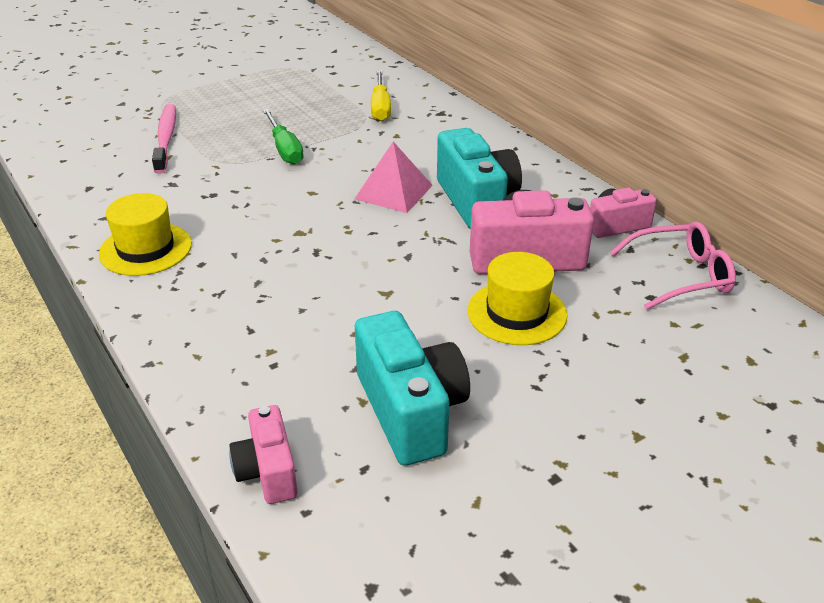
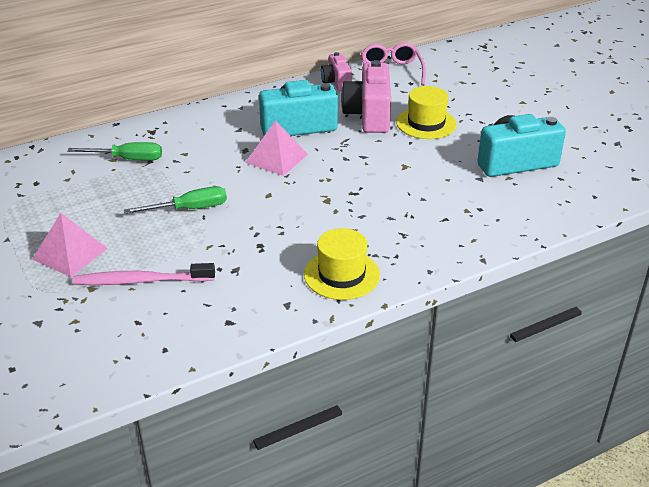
camera: 85 degrees left, 0 degrees up
pink camera [229,405,298,504] -> none
yellow screwdriver [371,70,391,121] -> green screwdriver [67,142,162,161]
none -> pink pyramid [32,213,108,277]

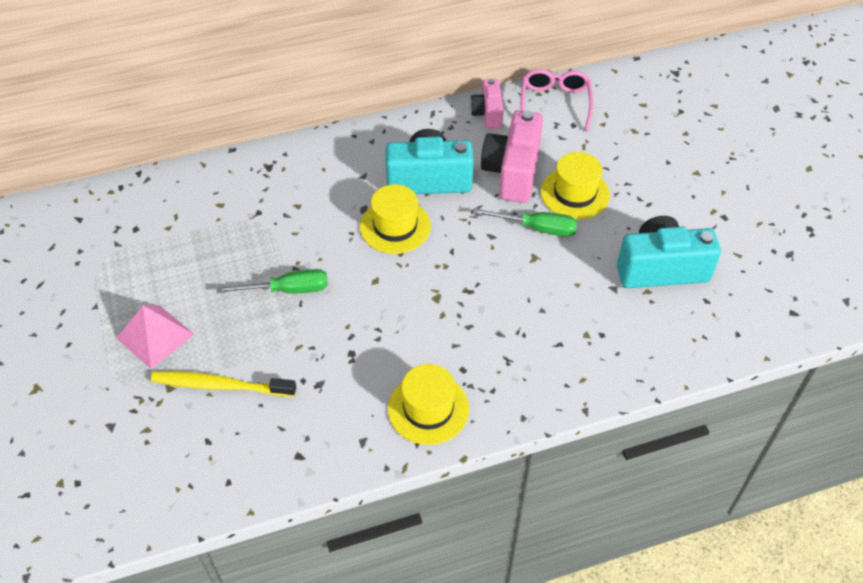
camera: 10 degrees right, 15 degrees up
green screwdriver [67,142,162,161] -> green screwdriver moved to [473,208,577,237]
pink toothbrush [73,263,215,285] -> yellow toothbrush [151,371,296,397]
pink pyramid [245,120,308,176] -> yellow hat [360,184,431,254]

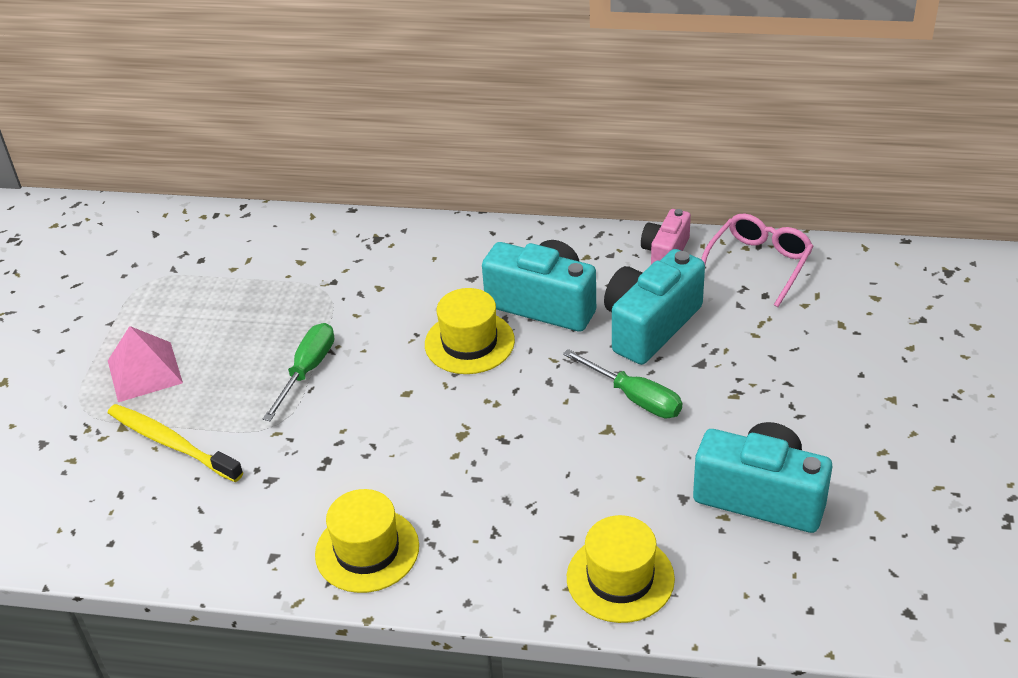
camera: 30 degrees right, 10 degrees down
green screwdriver [217,269,328,293] -> green screwdriver turned 90 degrees counterclockwise [263,323,334,421]
pink camera [481,110,543,203] -> turquoise camera [604,249,705,365]
yellow hat [541,152,610,219] -> yellow hat moved to [567,515,675,623]

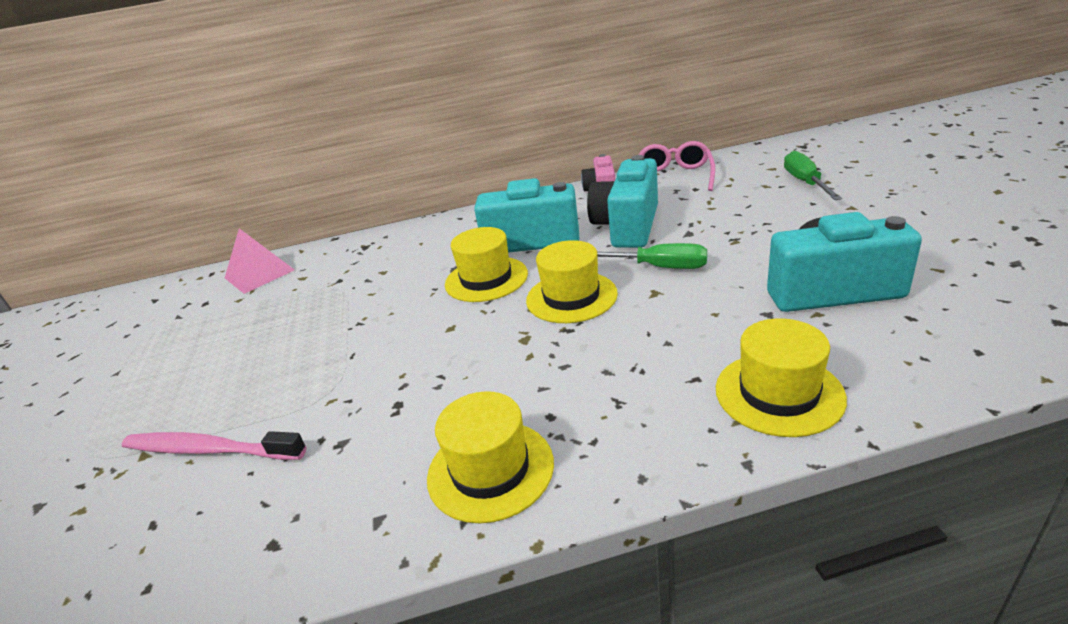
camera: 20 degrees left, 10 degrees down
pink pyramid [108,326,183,402] -> pink pyramid moved to [225,228,294,294]
yellow toothbrush [108,404,243,482] -> pink toothbrush [122,431,306,460]
green screwdriver [263,323,334,421] -> green screwdriver moved to [784,151,842,200]
none -> yellow hat [526,240,618,323]

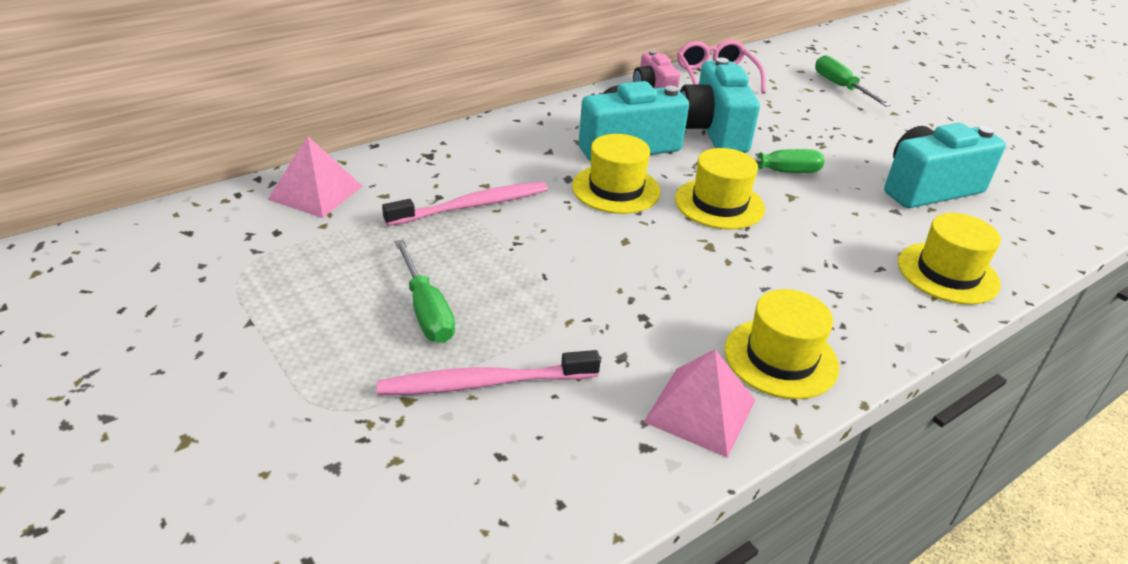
camera: 30 degrees left, 5 degrees up
none -> pink toothbrush [382,182,548,226]
none -> green screwdriver [395,240,455,343]
none -> pink pyramid [644,349,755,458]

